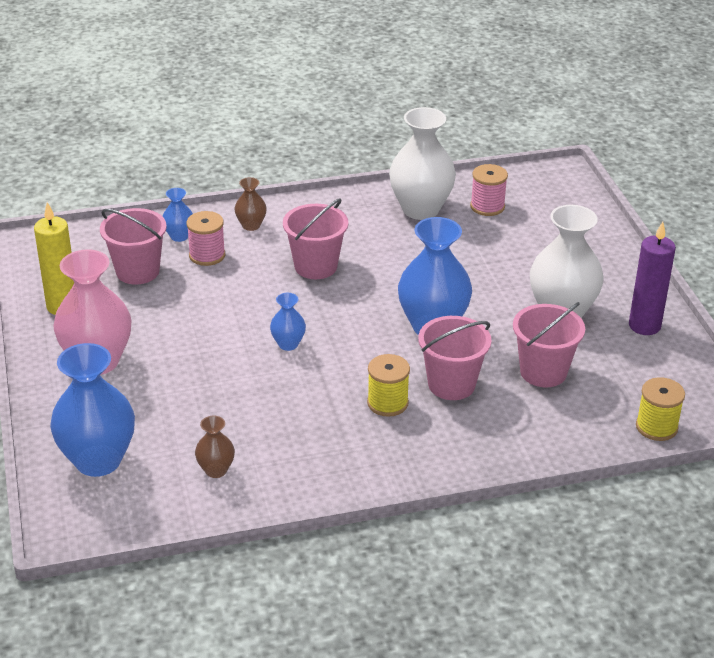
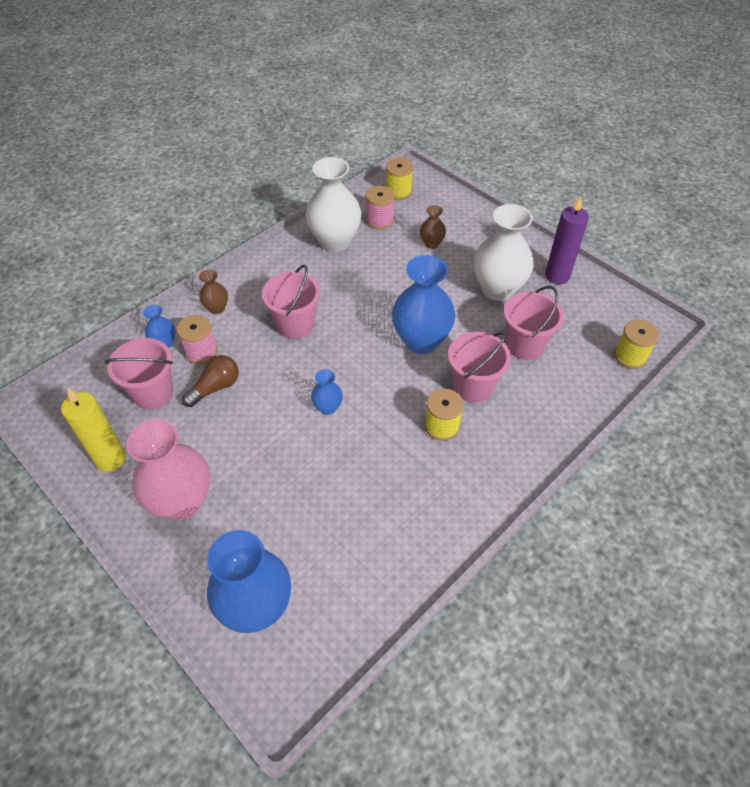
camera: 30 degrees left, 15 degrees up
brown vase [195,415,235,478] -> brown vase moved to [420,205,446,249]
none -> brown light bulb [182,355,239,407]
none -> yellow spool [386,158,413,200]

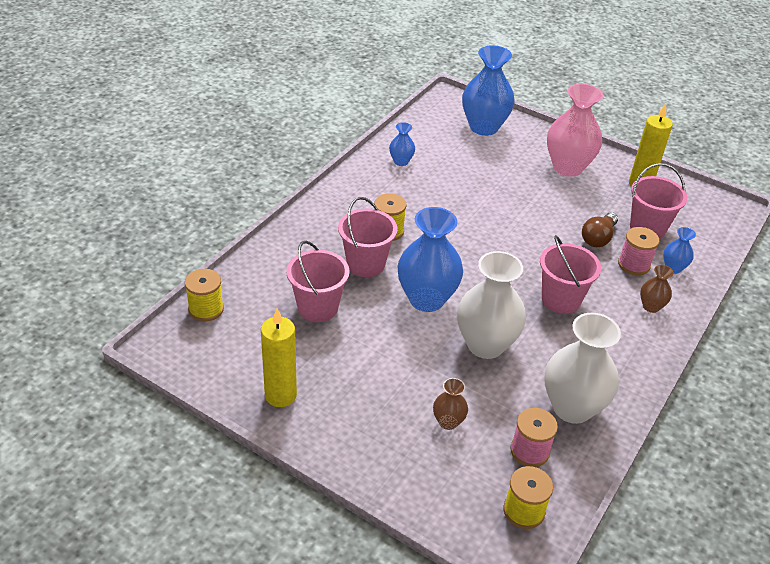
camera: 165 degrees right, 10 degrees down
blue vase [311,369,343,415] -> blue vase moved to [389,122,415,166]
white vase [474,204,534,301] -> white vase moved to [457,251,526,359]
purple candle [545,196,589,284] -> yellow candle [261,309,297,407]

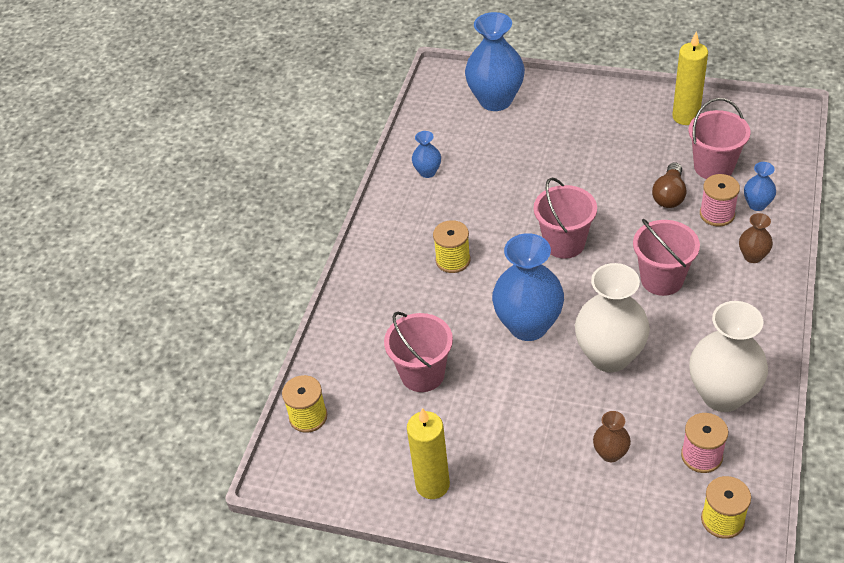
camera: 10 degrees left, 5 degrees up
pink bucket [338,197,397,277] -> pink bucket moved to [534,177,597,259]
pink vase [547,84,603,177] -> none

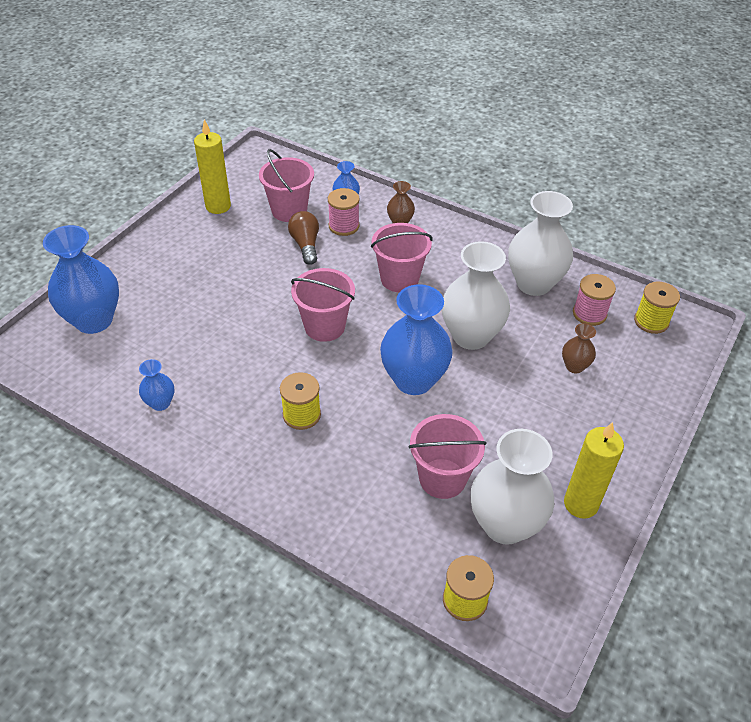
camera: 80 degrees left, 0 degrees up
brown light bulb [652,162,686,208] -> brown light bulb turned 135 degrees counterclockwise [288,211,319,265]
none -> white vase [471,429,554,545]

